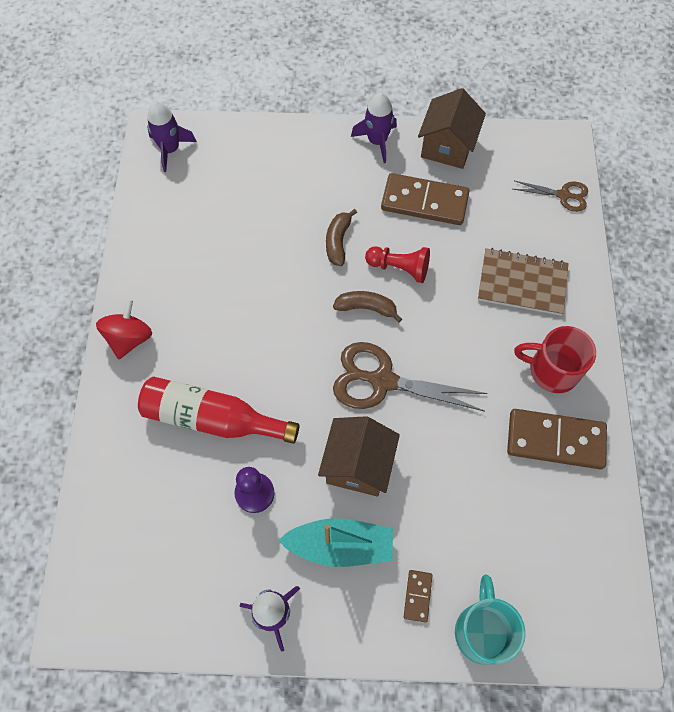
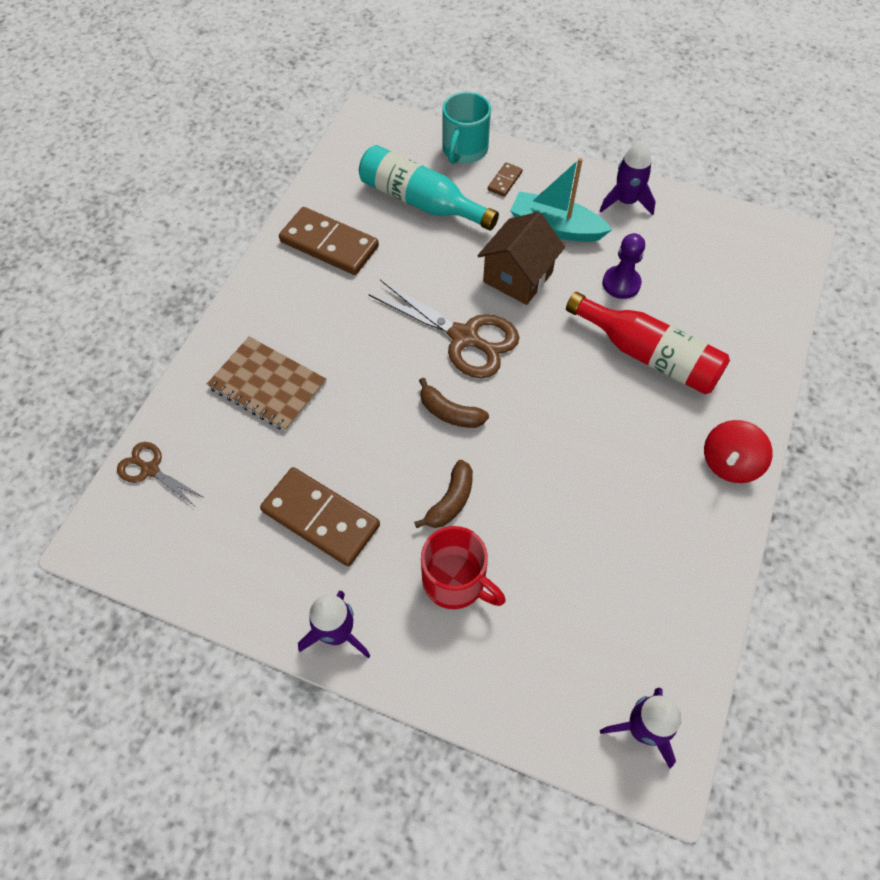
camera: 160 degrees left, 5 degrees down
red pawn [365,246,430,283] -> none
brown house [418,88,486,169] -> none
red mug [514,326,596,393] -> red mug moved to [421,526,506,609]
none -> turquoise bottle [359,145,499,230]

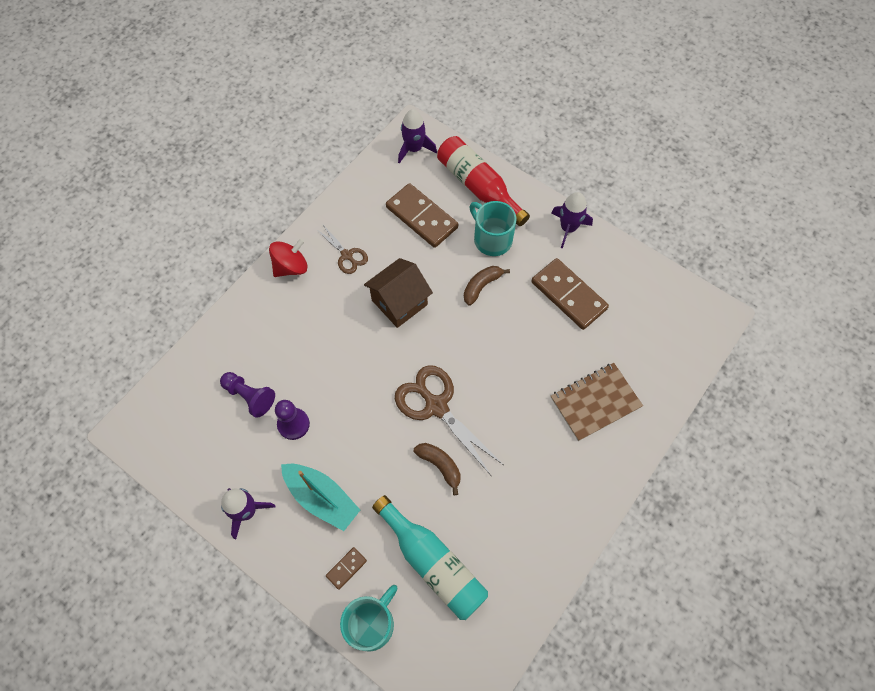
camera: 165 degrees left, 5 degrees up
brown scissors [117,442,205,507] -> brown scissors moved to [316,225,368,274]
brown notebook [207,337,326,431] -> brown notebook turned 75 degrees counterclockwise [551,363,643,441]
brown domino [279,207,379,275] -> brown domino moved to [386,183,458,248]
brown banana [419,378,489,428] -> brown banana moved to [414,443,461,495]
red mug [421,526,506,609] -> turquoise mug [470,201,516,256]
brown house [477,212,565,305] -> brown house moved to [364,258,433,328]
red bottle [566,292,730,394] -> red bottle moved to [437,136,530,226]
none -> purple pawn [220,372,275,417]

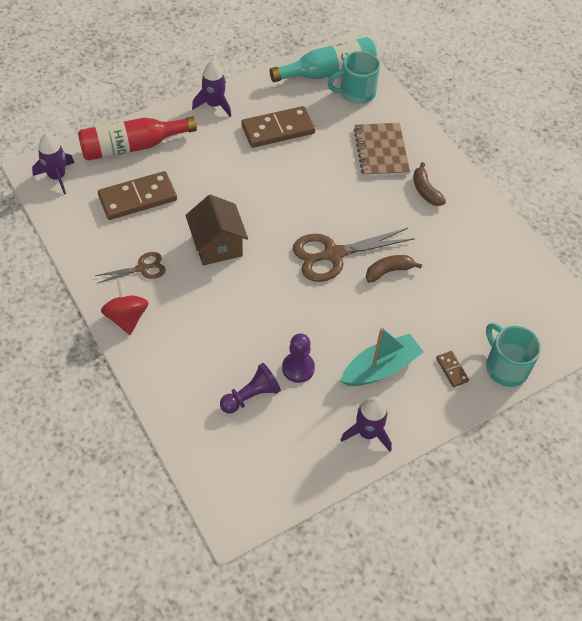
camera: 70 degrees left, 10 degrees down
turquoise bottle [372,495,488,620] -> turquoise bottle moved to [270,37,377,82]
brown banana [464,266,510,306] -> brown banana moved to [413,162,446,206]
turquoise mug [470,201,516,256] -> turquoise mug moved to [328,51,380,104]

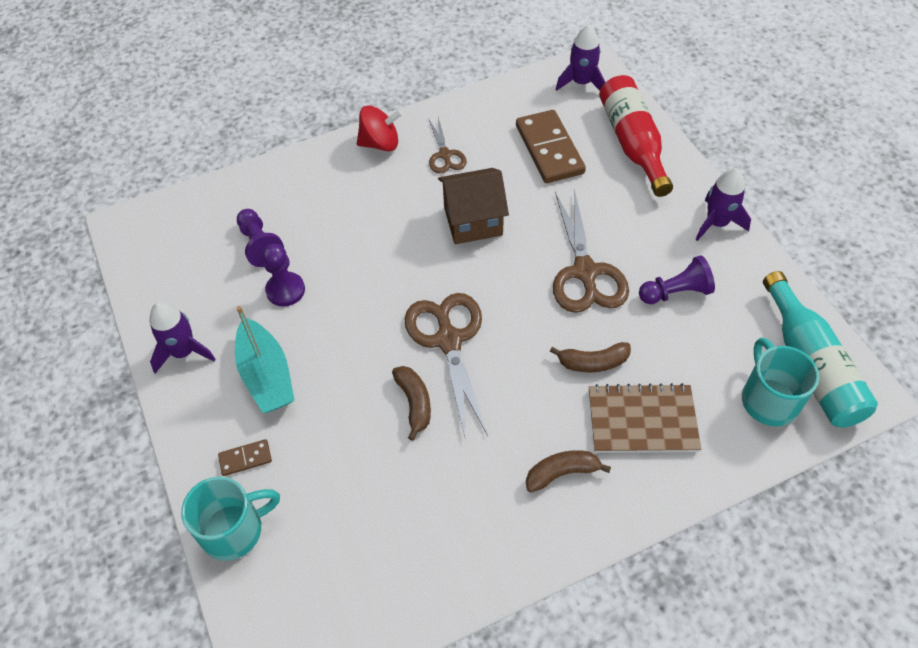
camera: 100 degrees right, 0 degrees up
brown domino [241,106,315,148] -> purple pawn [639,255,715,304]
none -> brown banana [550,342,631,372]
none -> brown scissors [553,189,629,313]

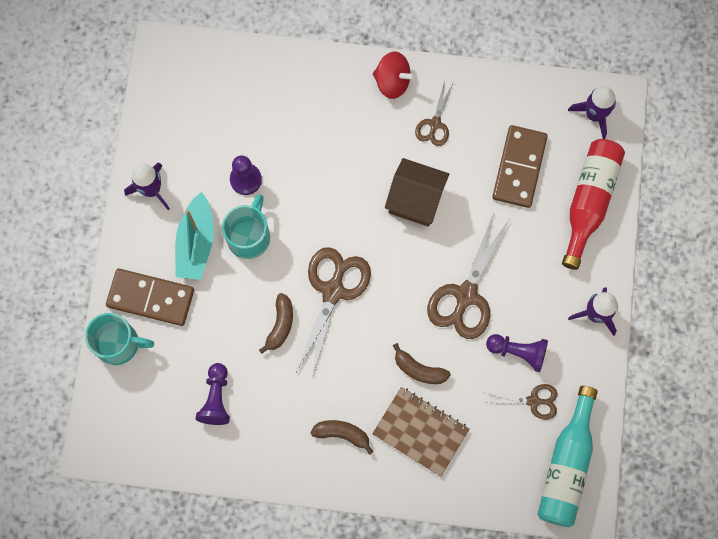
camera: 30 degrees right, 20 degrees up
brown domino [218,439,272,476] -> brown domino [106,269,194,326], size x2.18
purple pawn [237,209,284,267] -> purple pawn moved to [196,363,230,425]
turquoise mug [742,338,819,427] -> turquoise mug moved to [222,194,270,259]
none -> brown scissors [482,384,557,420]

